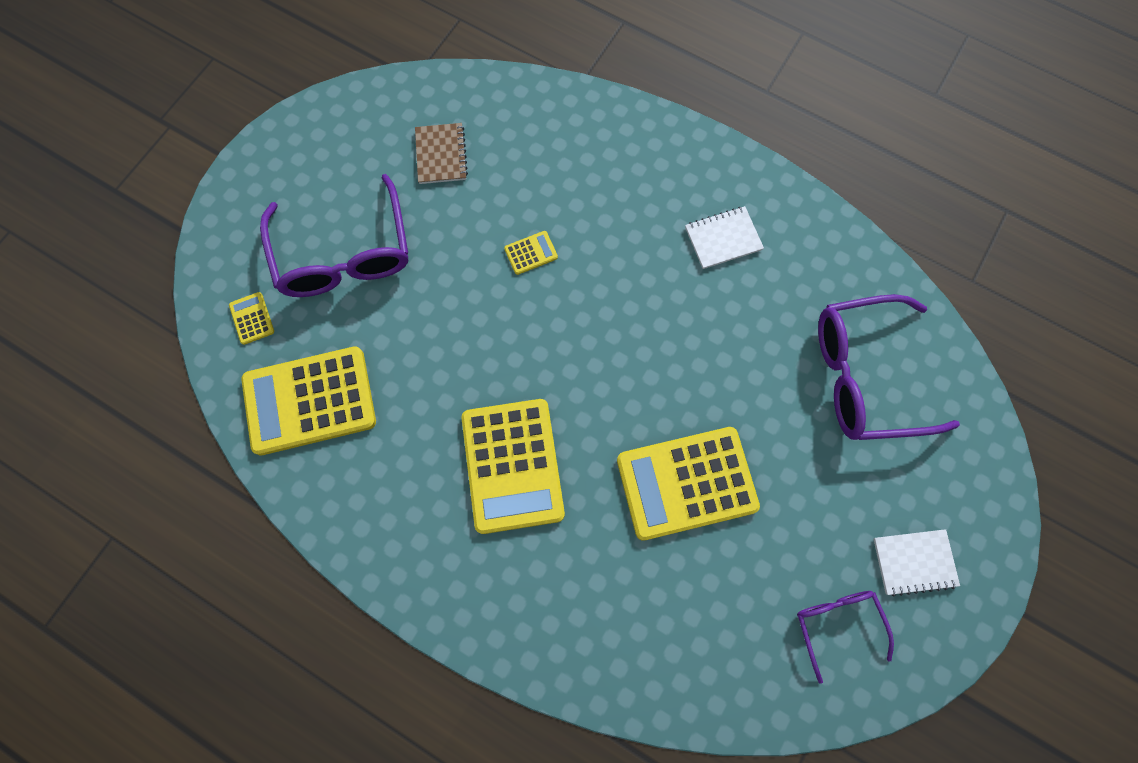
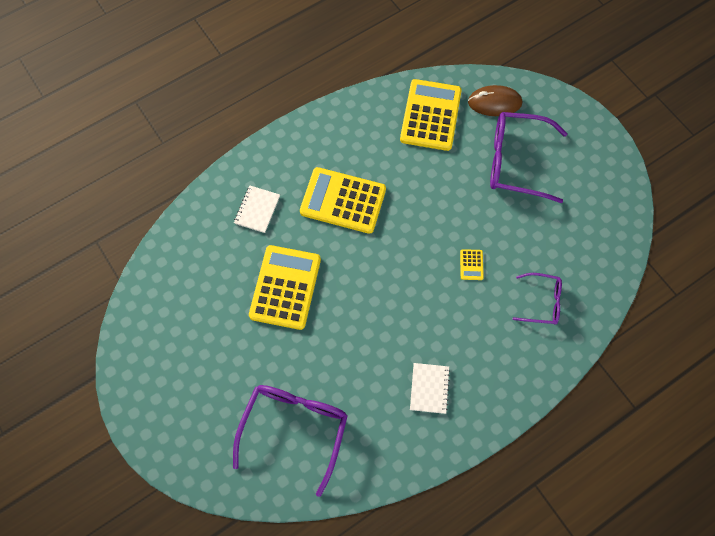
camera: 115 degrees right, 5 degrees down
yellow calculator [229,292,274,345] -> brown mouse [468,85,522,116]
brown notebook [415,123,468,184] -> none
purple glasses [797,591,894,684] -> purple glasses moved to [513,273,562,324]
white notebook [873,529,960,597] -> white notebook moved to [234,186,280,233]

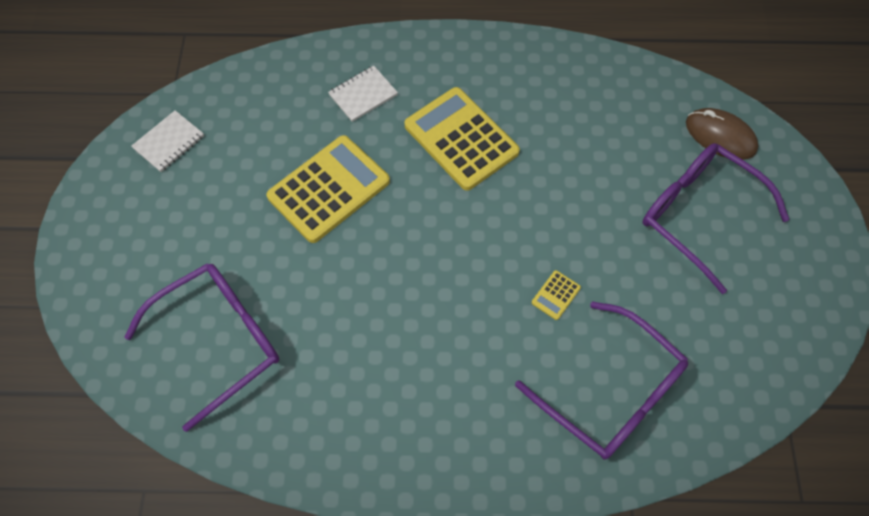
camera: 35 degrees right, 5 degrees down
yellow calculator [400,79,462,151] -> none
white notebook [410,363,450,414] -> white notebook moved to [131,110,204,172]
purple glasses [513,273,562,324] -> purple glasses [515,301,688,460], size x1.83

